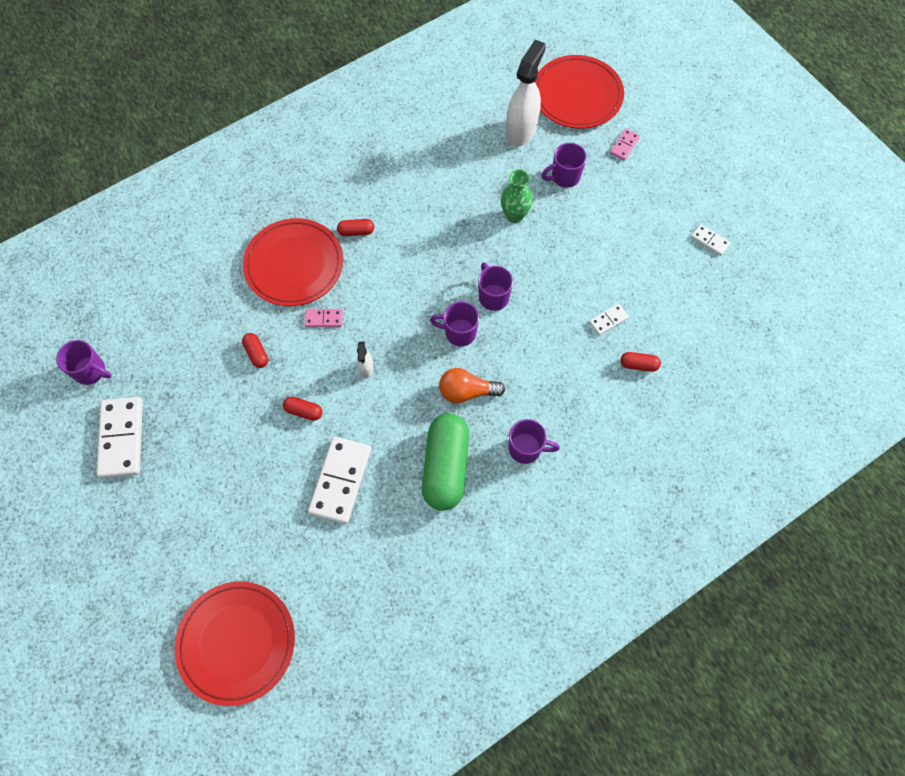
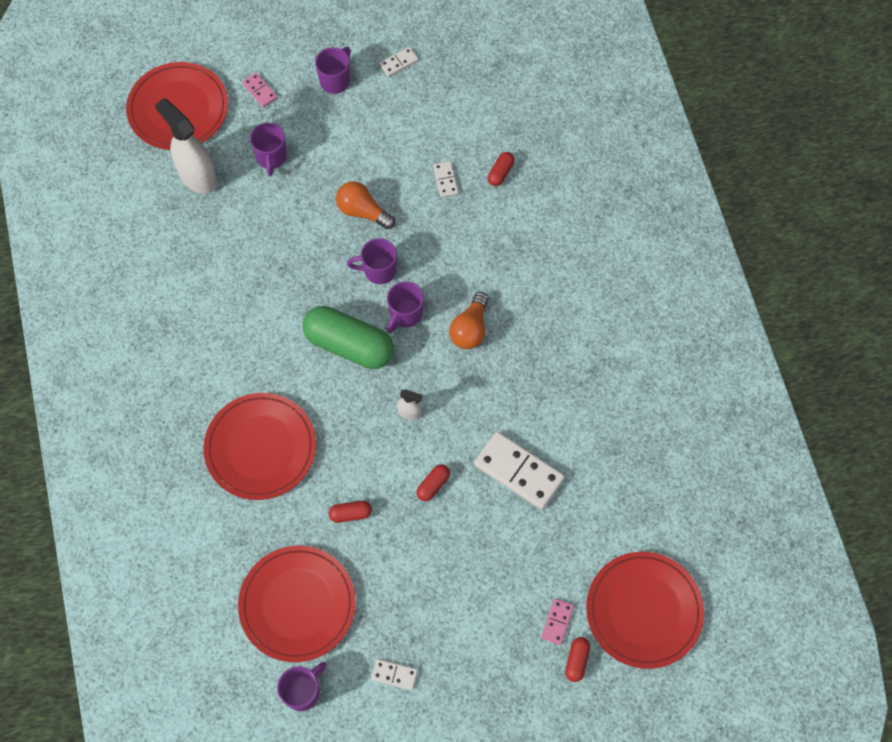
camera: 70 degrees left, 0 degrees up
white domino [96,397,143,478] -> white domino [371,659,418,690], size x0.49
pink domino [305,309,343,327] -> pink domino moved to [541,598,574,645]
red capsule [337,219,374,236] -> red capsule moved to [565,637,590,682]
green capsule [422,413,469,511] -> green capsule moved to [302,306,394,369]
green vase [501,169,533,223] -> none
purple mug [509,419,560,464] -> purple mug moved to [315,47,351,94]
none -> red plate [238,545,356,662]
none -> orange light bulb [336,182,395,229]

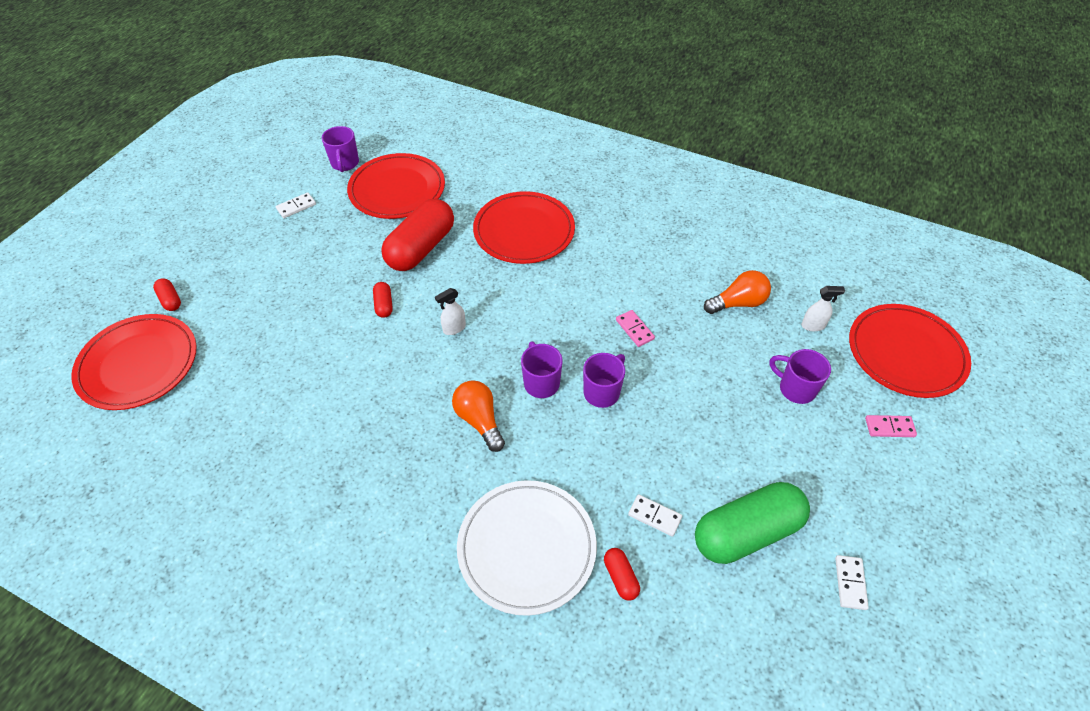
camera: 130 degrees right, 15 degrees down
white spray bottle [155,98,217,194] -> white spray bottle [801,286,845,331], size x0.47
green capsule [302,306,394,369] -> green capsule moved to [695,482,810,564]
purple mug [315,47,351,94] -> none
red capsule [329,501,372,523] -> red capsule [381,199,454,271], size x2.34
orange light bulb [336,182,395,229] -> orange light bulb moved to [704,270,771,314]
white domino [474,431,565,510] -> none
pink domino [541,598,574,645] -> pink domino moved to [616,310,655,347]
none -> white plate [457,480,597,616]

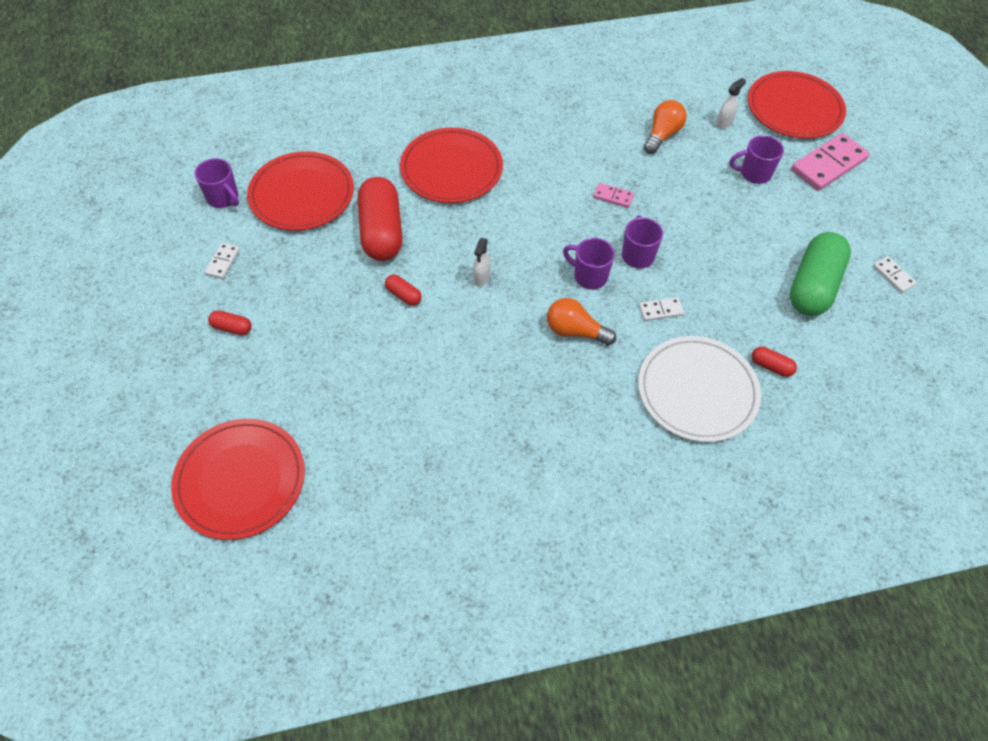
camera: 40 degrees left, 5 degrees up
red capsule [153,278,181,311] -> red capsule moved to [208,310,252,335]
white domino [628,494,682,537] -> white domino moved to [639,297,684,321]
pink domino [865,415,917,437] -> pink domino [791,133,870,191], size x2.05

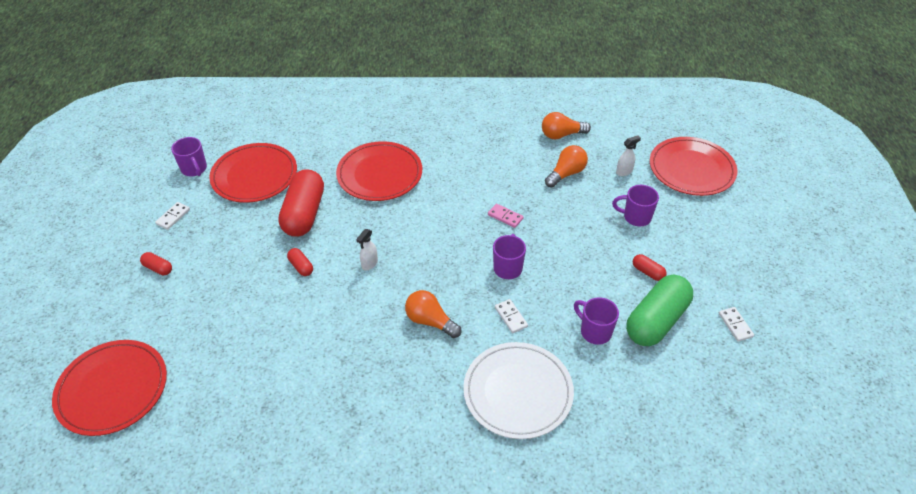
camera: 15 degrees right, 10 degrees down
purple mug [563,238,615,289] -> purple mug moved to [574,297,619,345]
white domino [639,297,684,321] -> white domino turned 60 degrees clockwise [495,299,528,333]
red capsule [752,347,797,377] -> red capsule moved to [633,254,667,281]
pink domino [791,133,870,191] -> none
none -> orange light bulb [542,112,591,139]

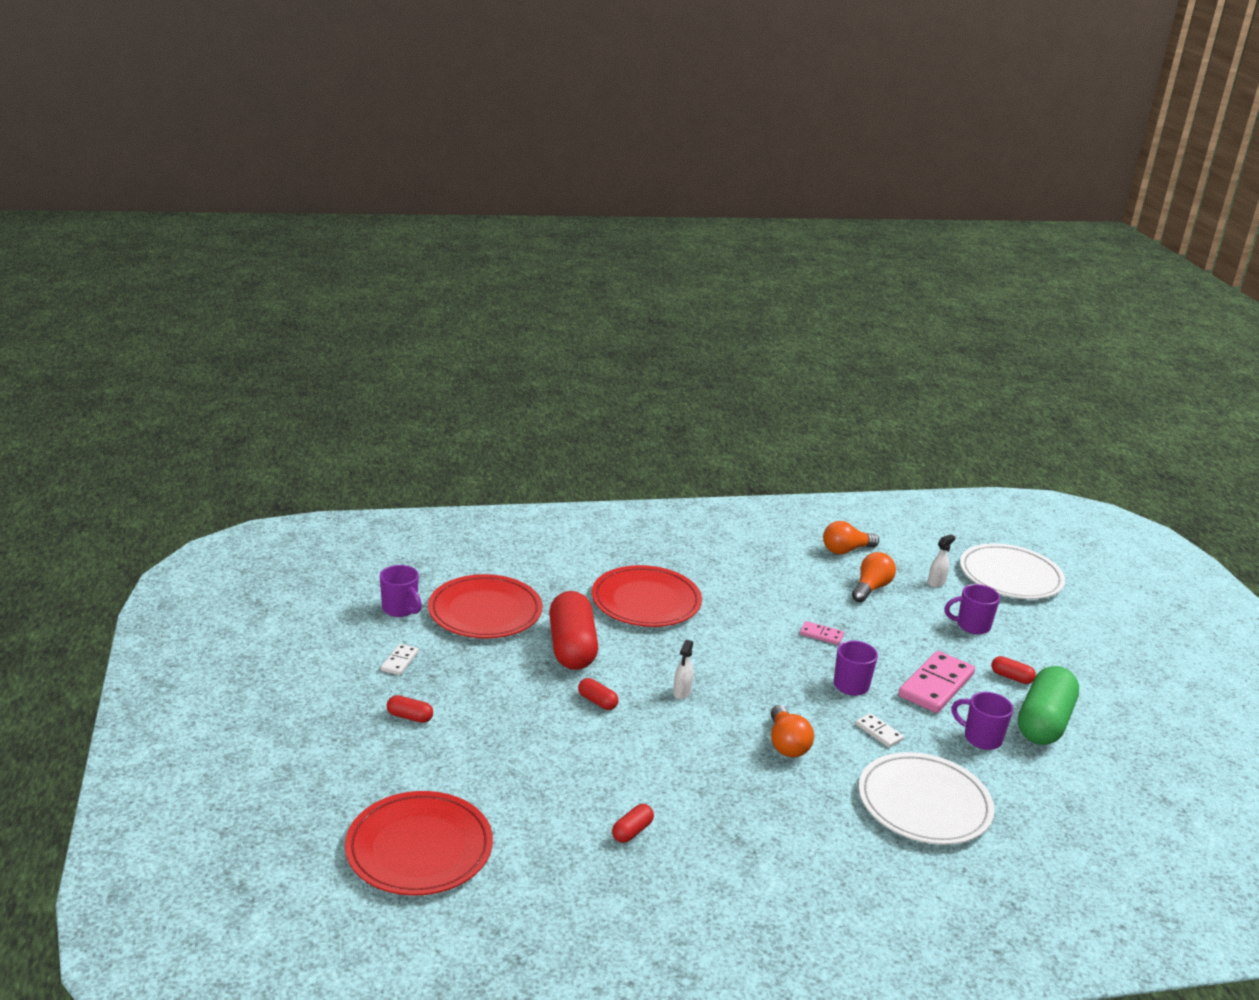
camera: 15 degrees left, 20 degrees down
orange light bulb [405,290,461,338] -> orange light bulb turned 120 degrees counterclockwise [771,705,814,757]
red plate [650,137,738,196] -> white plate [960,543,1065,599]
white domino [719,307,754,342] -> none
none -> red capsule [612,804,654,843]
none -> pink domino [898,651,975,713]

